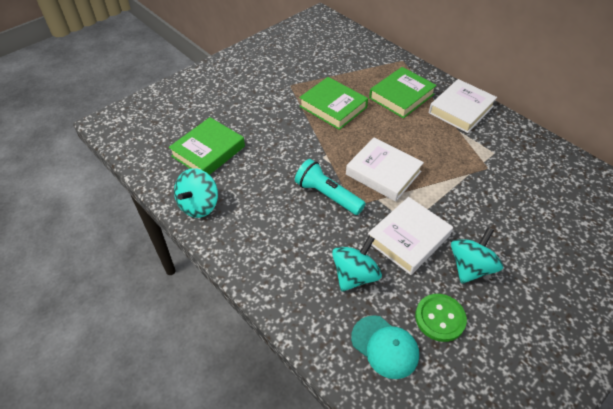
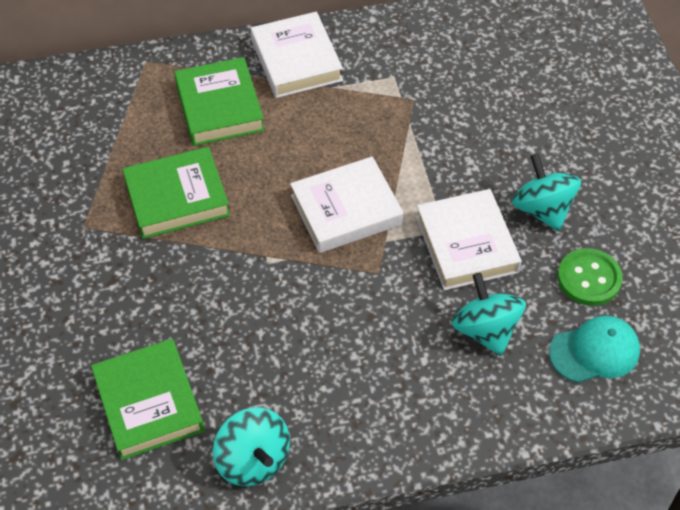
camera: 60 degrees left, 5 degrees up
turquoise flashlight [295,159,365,215] -> none

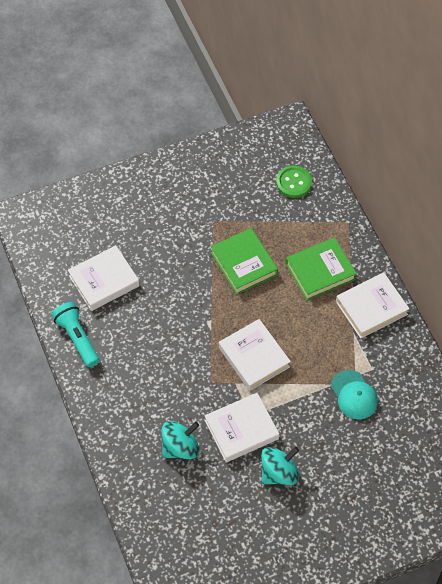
camera: 80 degrees right, 5 degrees up
green book [91,339,204,460] -> white book [68,245,140,311]
turquoise spinning top [213,407,290,486] -> turquoise flashlight [52,302,100,367]
turquoise cap [549,316,640,383] -> turquoise cap moved to [331,370,378,419]
green button [558,248,623,306] -> green button moved to [276,166,312,198]

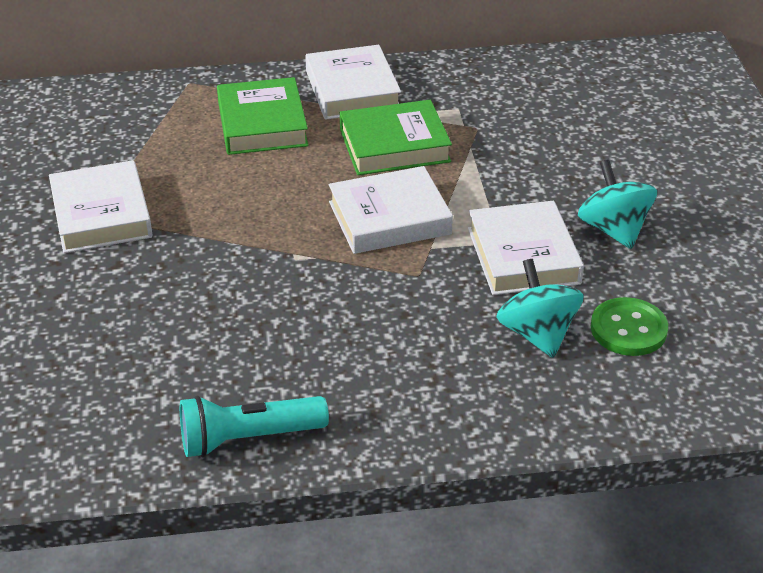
camera: 75 degrees left, 20 degrees down
white book [68,245,140,311] -> white book moved to [49,160,152,253]
green book [211,228,278,294] -> green book moved to [340,100,452,175]
green button [276,166,312,198] -> green button moved to [591,297,668,356]
turquoise cap [331,370,378,419] -> none

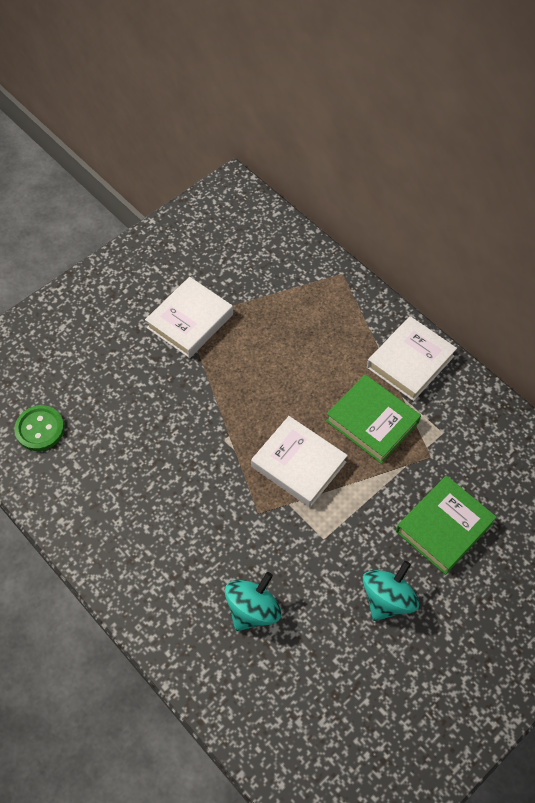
camera: 55 degrees right, 20 degrees up
turquoise flashlight [180,396,329,458] -> none
green book [217,77,308,155] -> green book moved to [396,476,497,575]
white book [468,201,584,295] -> none
green button [591,297,668,356] -> green button moved to [14,405,64,451]

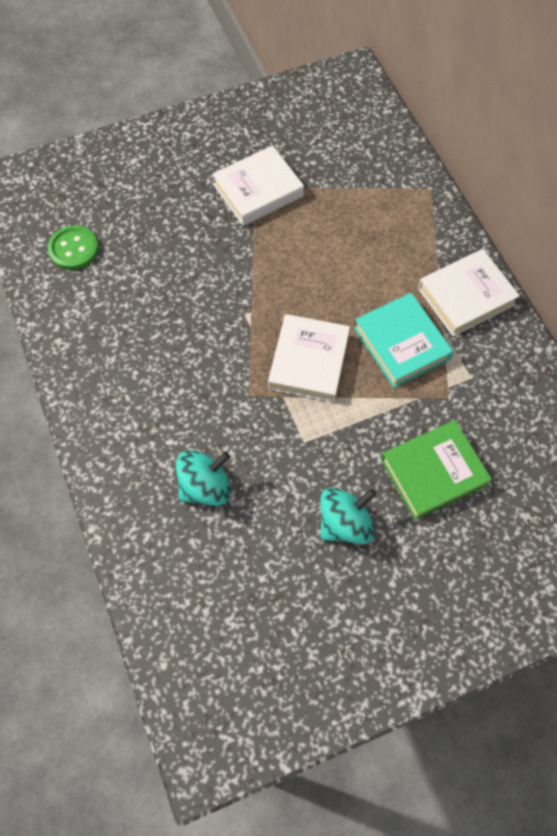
camera: 20 degrees right, 5 degrees up
white book [251,416,348,507] -> white book turned 45 degrees clockwise [268,314,350,402]
green book [326,374,421,464] -> turquoise book [354,293,453,388]

